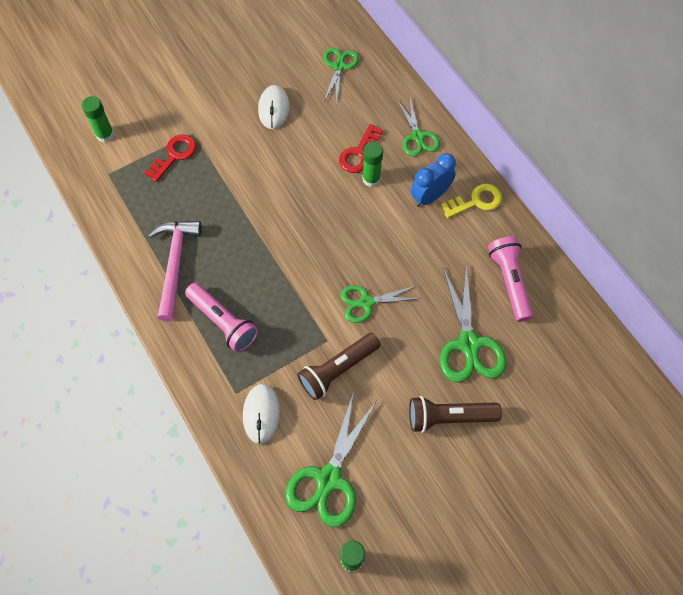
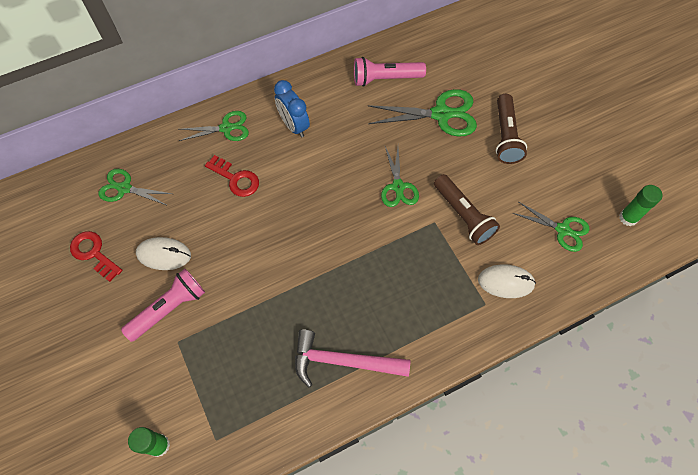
camera: 85 degrees left, 0 degrees up
red key [145,135,197,182] -> red key moved to [70,231,123,282]
pink flashlight [185,283,258,353] -> pink flashlight moved to [121,269,205,342]
green scissors [285,392,376,527] -> green scissors [513,202,590,252], size x0.64
green glue stick [362,142,383,187] -> none
yellow key [441,184,502,218] -> none

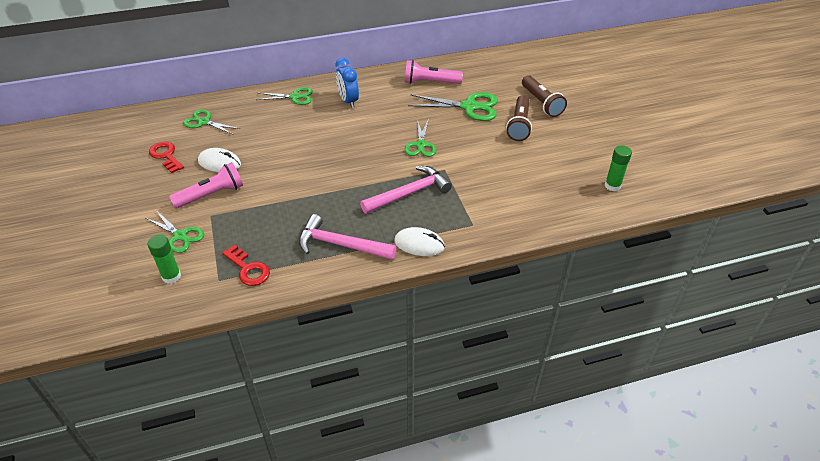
camera: 10 degrees right, 20 degrees down
red key [205,155,259,197] -> red key moved to [222,245,270,286]
brown flashlight [434,174,500,245] -> brown flashlight moved to [522,75,567,117]
white mouse [478,265,536,298] -> white mouse moved to [394,227,445,256]
green scissors [513,202,590,252] -> green scissors moved to [146,211,204,253]
none -> pink hammer [360,166,452,214]

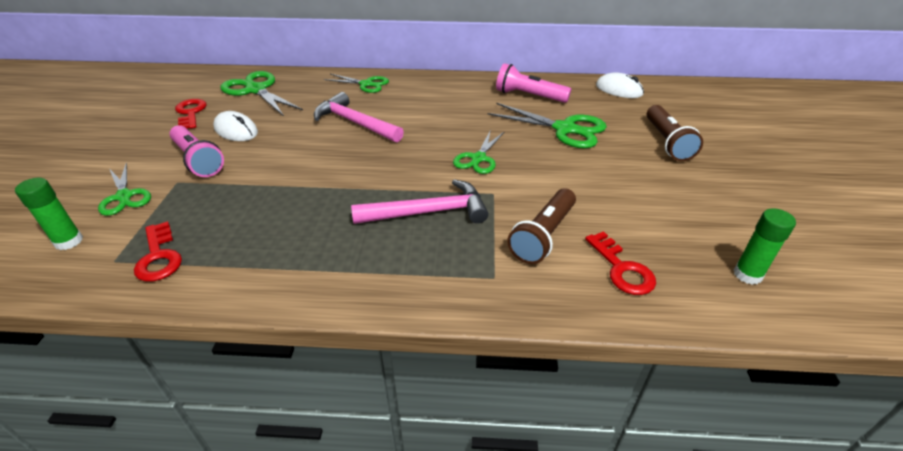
camera: 20 degrees right, 5 degrees down
pink flashlight [169,162,243,208] -> pink flashlight turned 60 degrees clockwise [170,125,224,177]
green scissors [183,110,240,135] -> green scissors [220,71,303,116], size x1.57
pink hammer [299,214,397,260] -> pink hammer moved to [314,92,404,142]
blue clock [335,58,359,108] -> none
white mouse [394,227,445,256] -> white mouse moved to [596,72,644,98]
brown flashlight [506,95,532,141] -> brown flashlight moved to [507,188,576,264]
none -> red key [585,231,656,295]

